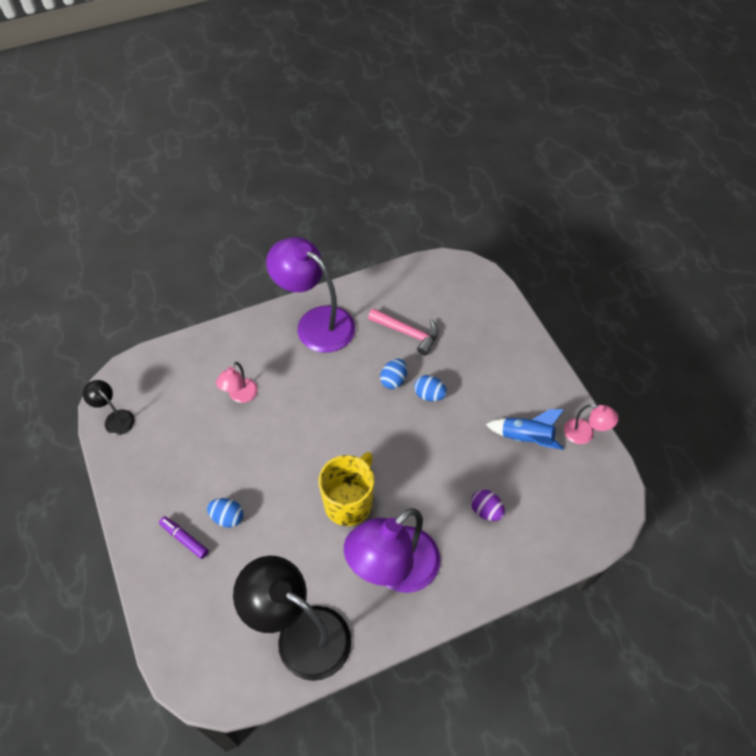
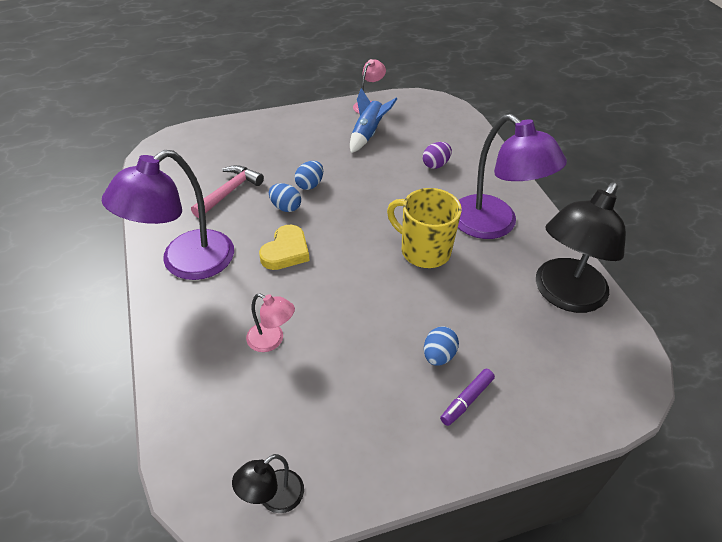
camera: 85 degrees left, 10 degrees down
none -> yellow heart [259,225,310,270]

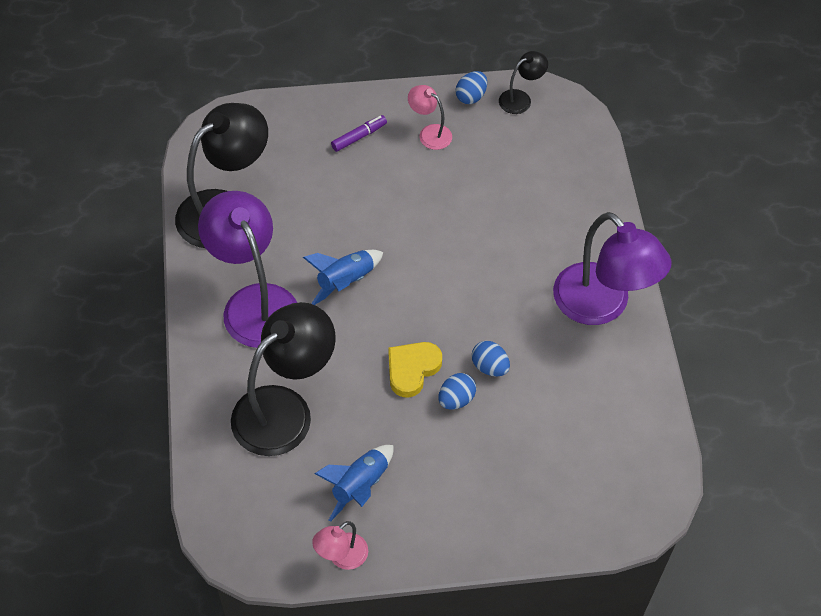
camera: 170 degrees left, 10 degrees up
purple lamp [102,150,234,280] -> purple lamp turned 90 degrees clockwise [553,212,672,325]
pink hammer [191,165,264,218] -> none
pink lamp [246,294,295,352] -> pink lamp moved to [408,85,452,150]
yellow heart [259,225,310,270] -> yellow heart moved to [388,342,442,398]
yellow mug [387,188,462,268] -> blue rocket [303,250,383,305]
purple egg [423,142,452,169] -> black lamp [231,302,336,456]
blue egg [424,326,459,366] -> blue egg moved to [456,71,487,104]

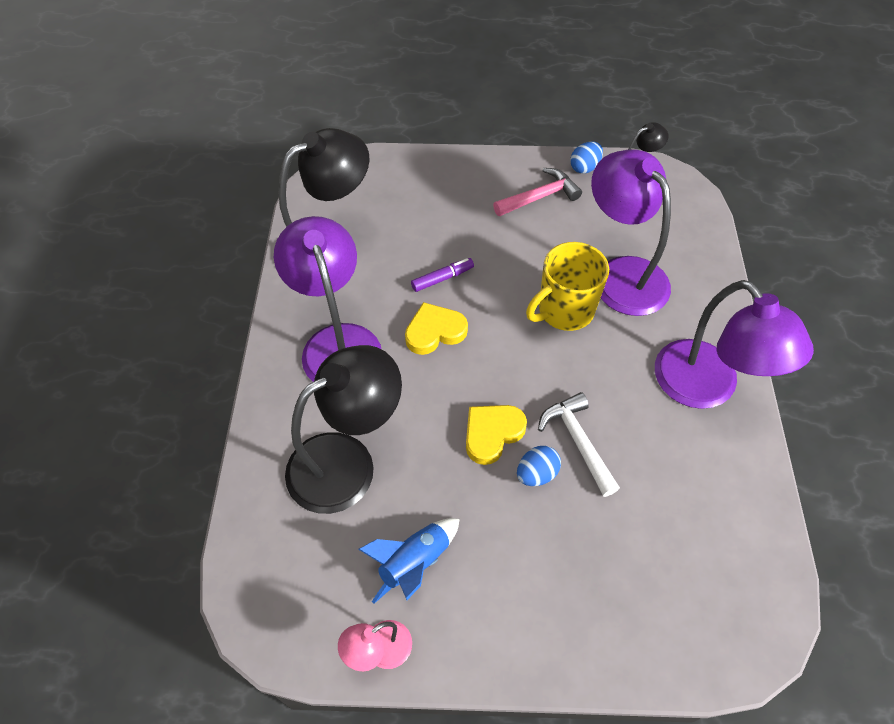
camera: 10 degrees right, 0 degrees up
blue rocket [303,250,383,305] -> yellow heart [405,302,468,355]
purple marker [331,115,387,152] -> purple marker moved to [411,258,474,292]
pink lamp [408,85,452,150] -> pink hammer [493,168,582,216]
blue egg [472,341,510,377] -> white hammer [538,392,620,497]
none -> yellow mug [526,242,609,331]
none -> purple lamp [591,149,671,316]

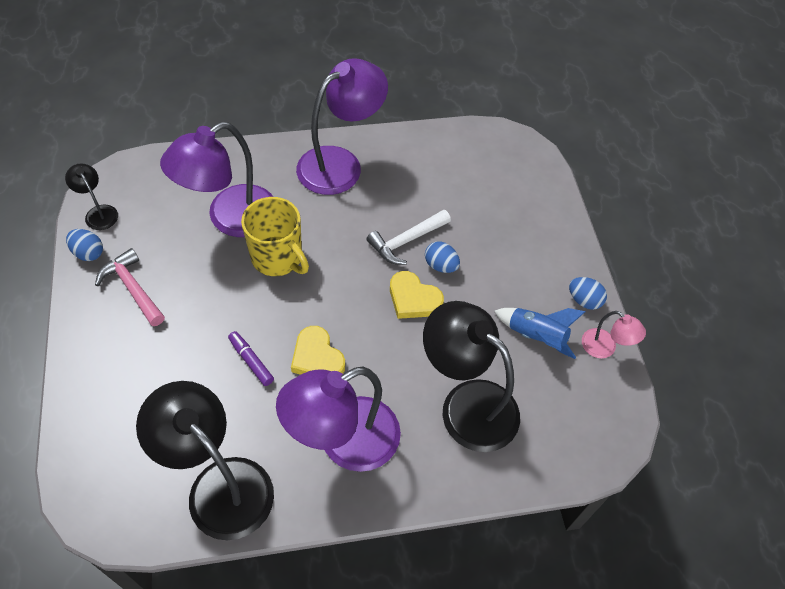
camera: 105 degrees left, 0 degrees up
none -> blue egg [569,277,607,310]

